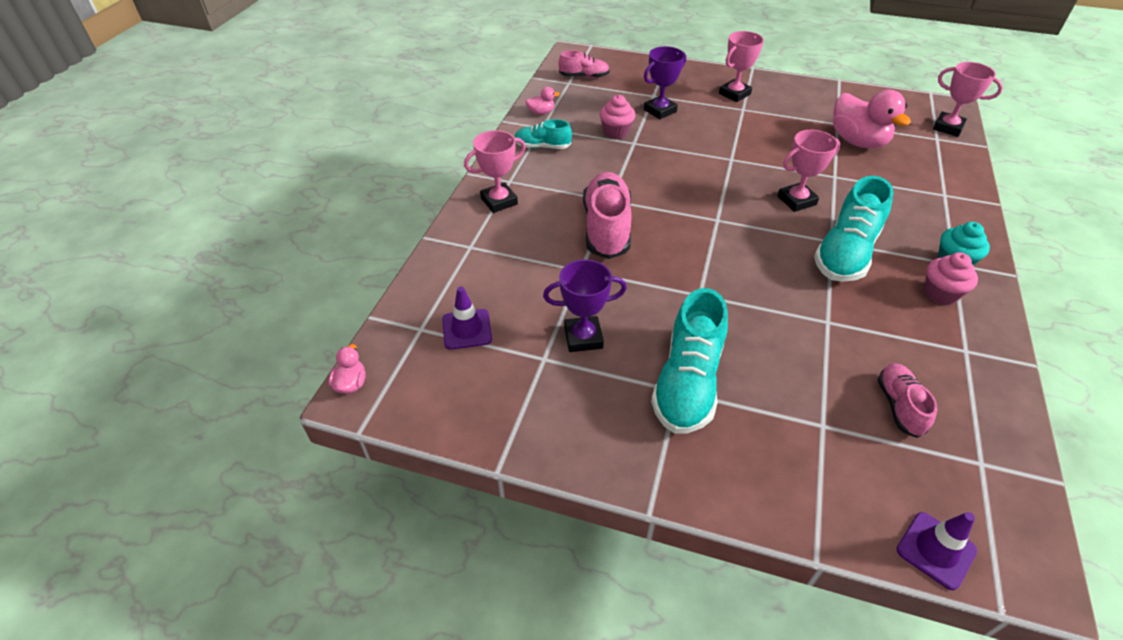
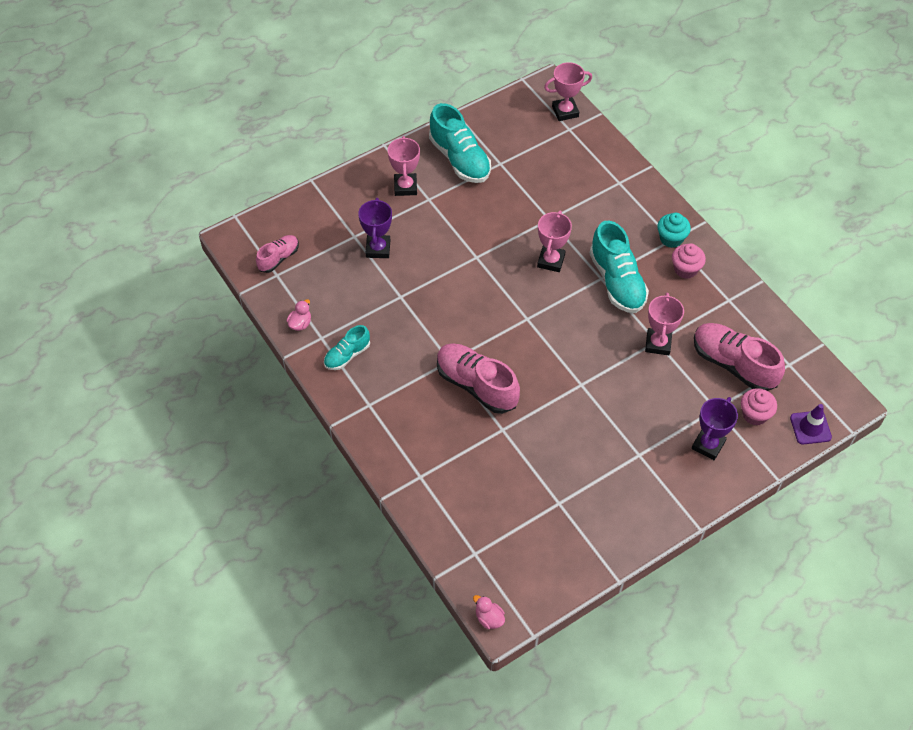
camera: 50 degrees left, 10 degrees up
purple traffic cone [442,286,492,350] -> none
pink trophy [464,130,526,213] -> pink trophy moved to [645,293,684,355]
purple trophy [543,260,627,352] -> purple trophy moved to [692,397,738,460]
pink cupcake [600,95,636,139] -> pink cupcake moved to [741,388,777,426]
turquoise shoe [651,288,728,434] -> turquoise shoe moved to [429,103,491,183]
pink duck [833,90,911,148] -> none
pink shoe [878,363,937,438] -> pink shoe [694,323,785,391], size x1.78

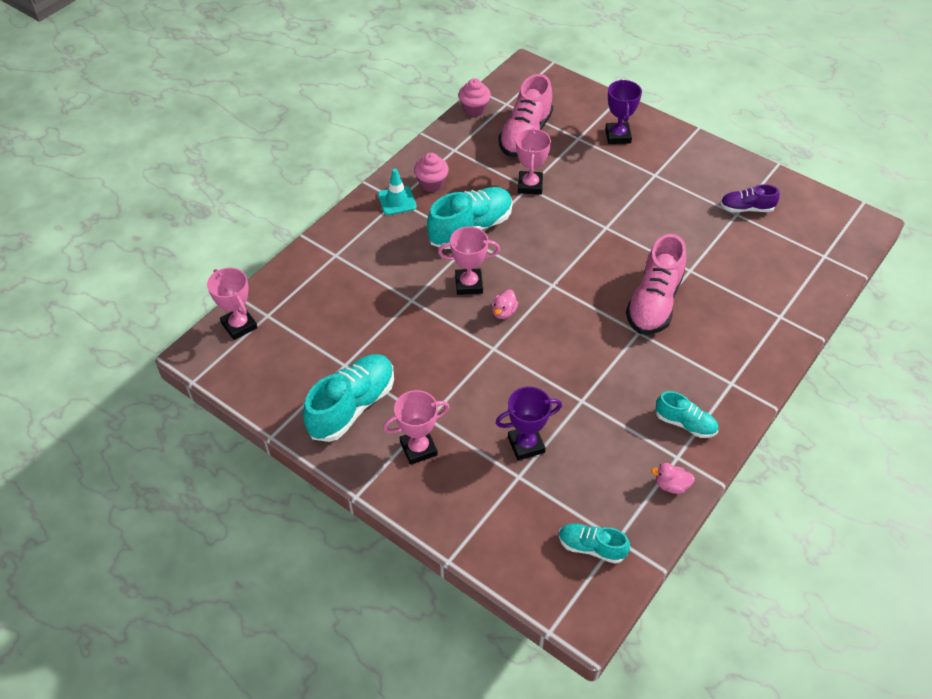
camera: 110 degrees left, 5 degrees down
pink shoe [256,235,299,273] -> turquoise shoe [559,523,630,564]
pink duck [473,595,505,629] -> pink duck moved to [492,289,518,319]
pink trophy [645,293,684,355] -> pink trophy turned 75 degrees counterclockwise [516,128,551,195]
turquoise cupcake [657,213,691,248] -> turquoise traffic cone [378,169,417,215]
purple trophy [692,397,738,460] -> purple trophy turned 75 degrees clockwise [605,79,642,144]
pink cupcake [741,388,777,426] -> pink cupcake moved to [458,78,491,117]
purple traffic cone [790,404,832,444] -> none
none -> purple shoe [720,184,780,213]

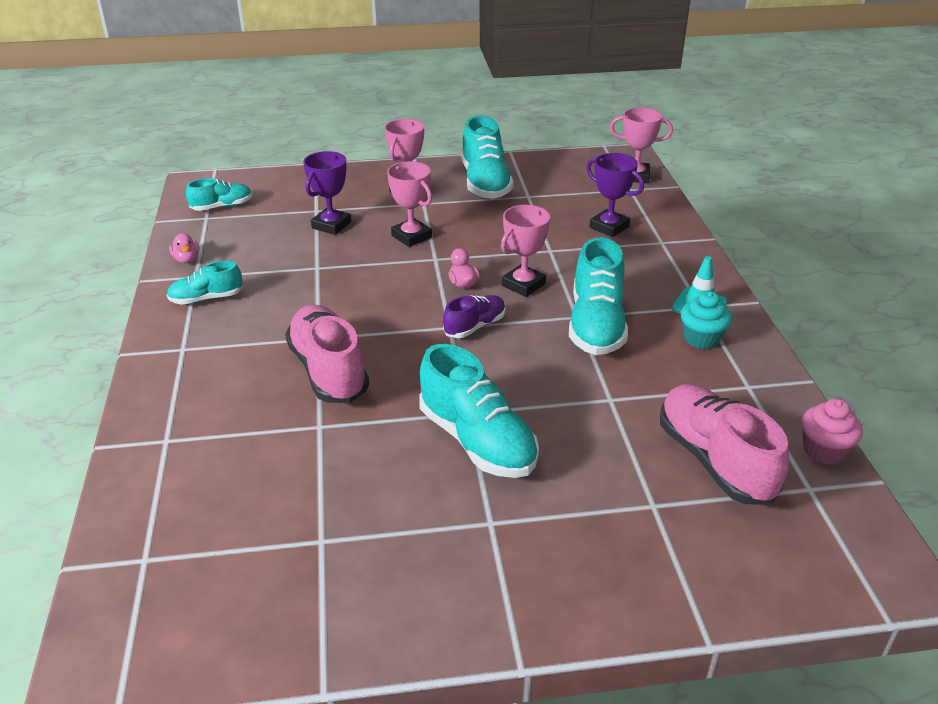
camera: 135 degrees right, 15 degrees down
pink cupcake [414,153,449,192] -> turquoise cupcake [681,291,732,349]
pink trophy [516,128,551,195] -> pink trophy moved to [387,161,432,247]
purple trophy [605,79,642,144] -> purple trophy moved to [586,153,644,237]
pink duck [651,463,695,494] -> pink duck turned 105 degrees clockwise [169,233,199,263]
purple shoe [720,184,780,213] -> purple shoe moved to [443,295,505,338]
none -> turquoise shoe [419,344,539,478]

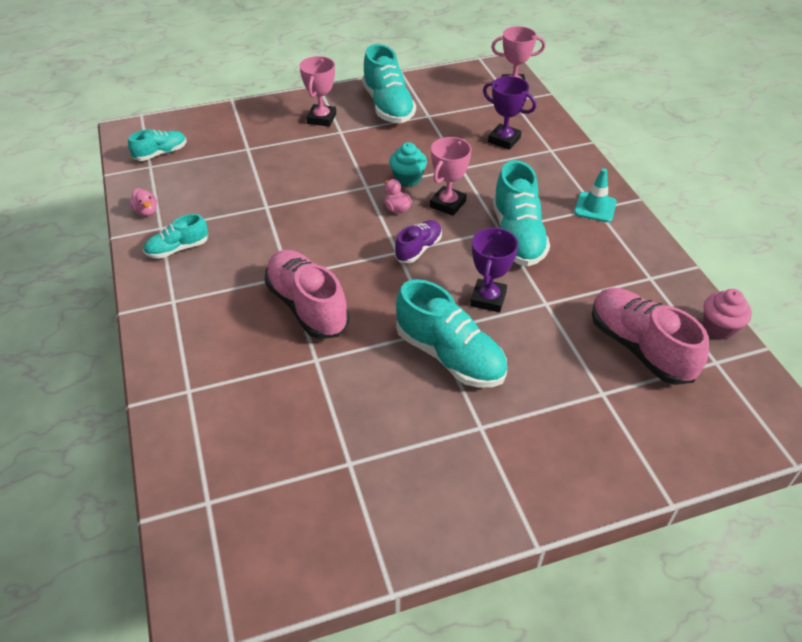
camera: 10 degrees left, 10 degrees up
purple trophy [303,151,351,235] -> purple trophy moved to [470,227,518,312]
pink trophy [387,161,432,247] -> none
turquoise cupcake [681,291,732,349] -> turquoise cupcake moved to [389,142,427,187]

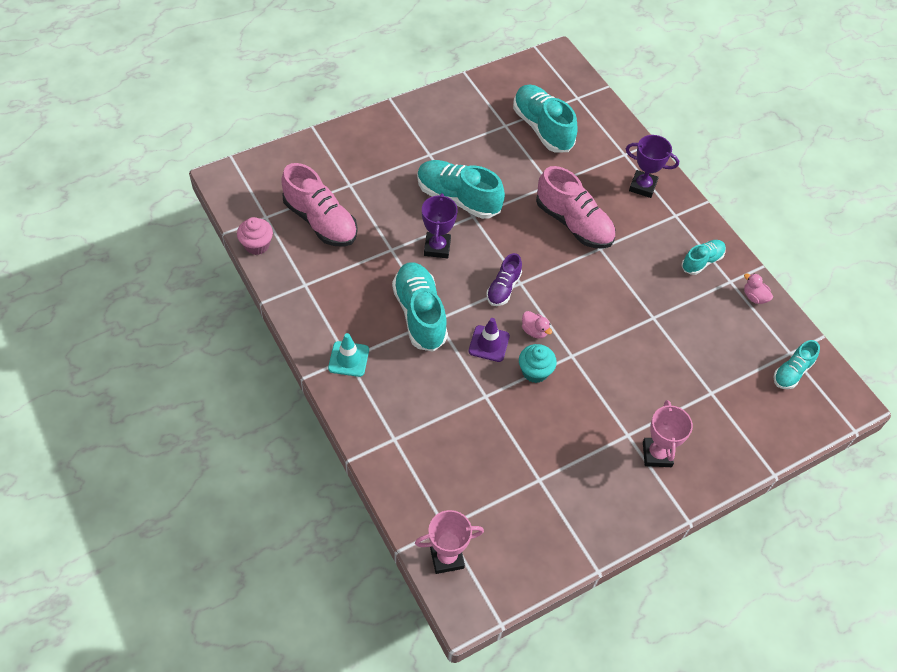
camera: 165 degrees right, 10 degrees up
turquoise shoe [362,44,416,123] -> turquoise shoe moved to [513,84,577,152]
pink trophy [430,137,472,216] -> purple traffic cone [469,318,510,362]
purple trophy [483,76,536,150] -> purple trophy moved to [626,135,679,198]

